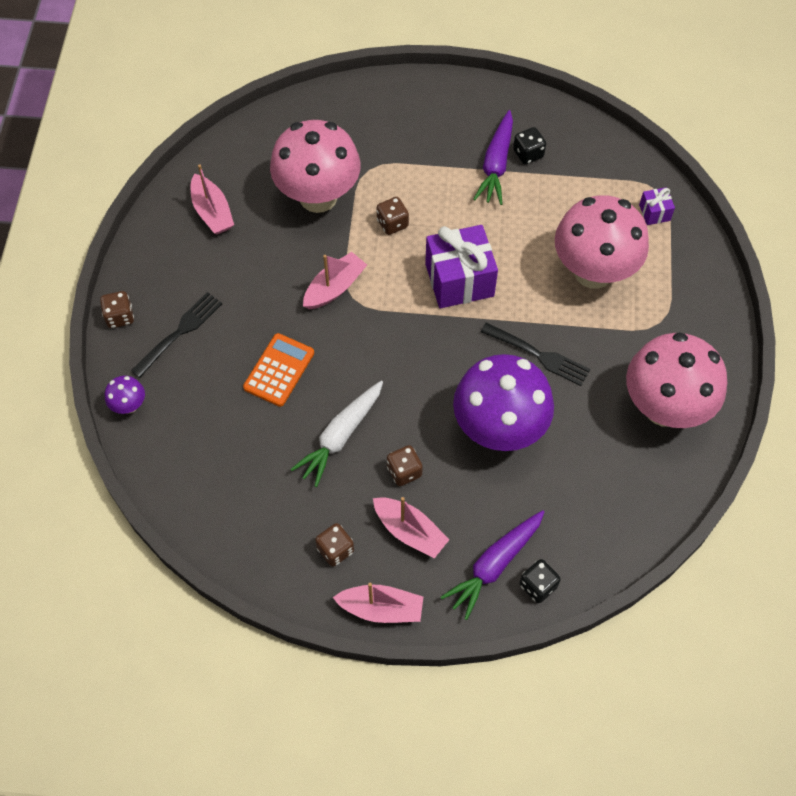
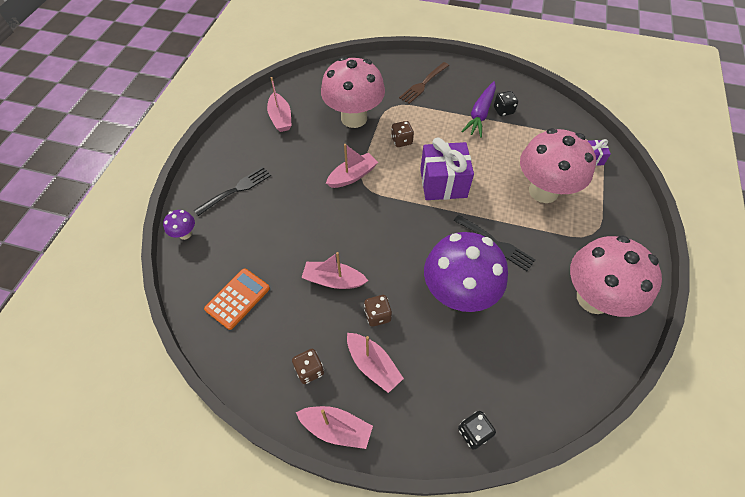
camera: 10 degrees right, 5 degrees down
brown dice [100,291,134,328] -> none
orange calculator [243,333,314,407] -> orange calculator moved to [204,268,270,330]
white carrot [290,381,383,487] -> pink boat [302,252,368,289]
purple carrot [441,510,544,620] -> none
none -> brown fork [399,62,449,104]

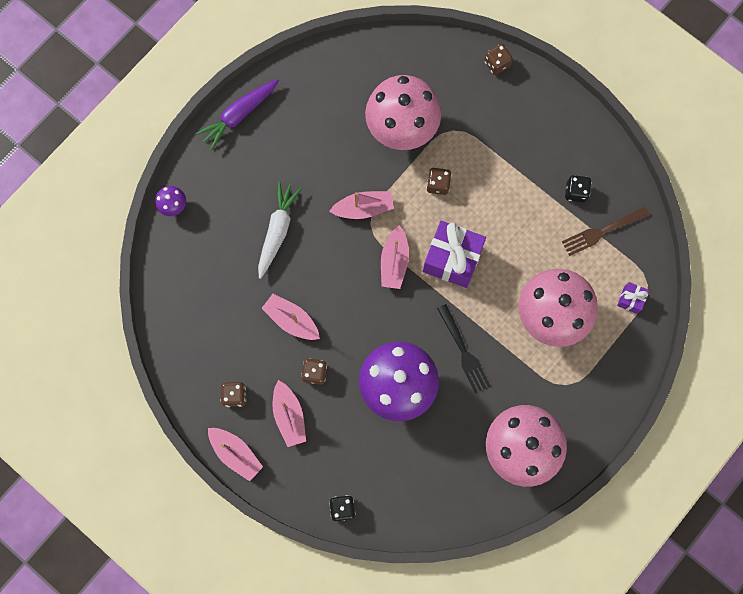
camera: 25 degrees right, 20 degrees up
black fork [194,167,271,216] -> none
orange calculator [204,268,270,330] -> none
pink boat [267,77,292,132] -> pink boat moved to [381,225,409,289]
brown fork [399,62,449,104] -> brown fork moved to [562,207,650,256]
purple carrot [461,81,496,138] -> purple carrot moved to [196,79,279,151]
none -> white carrot [258,181,302,279]
none -> brown dice [484,44,513,75]

